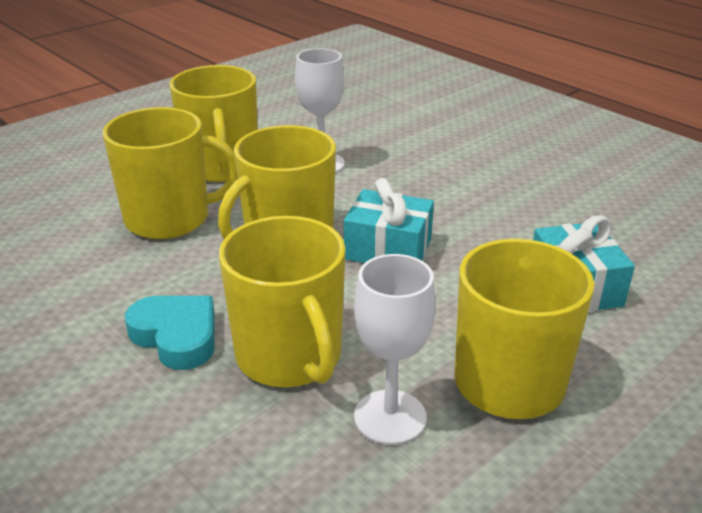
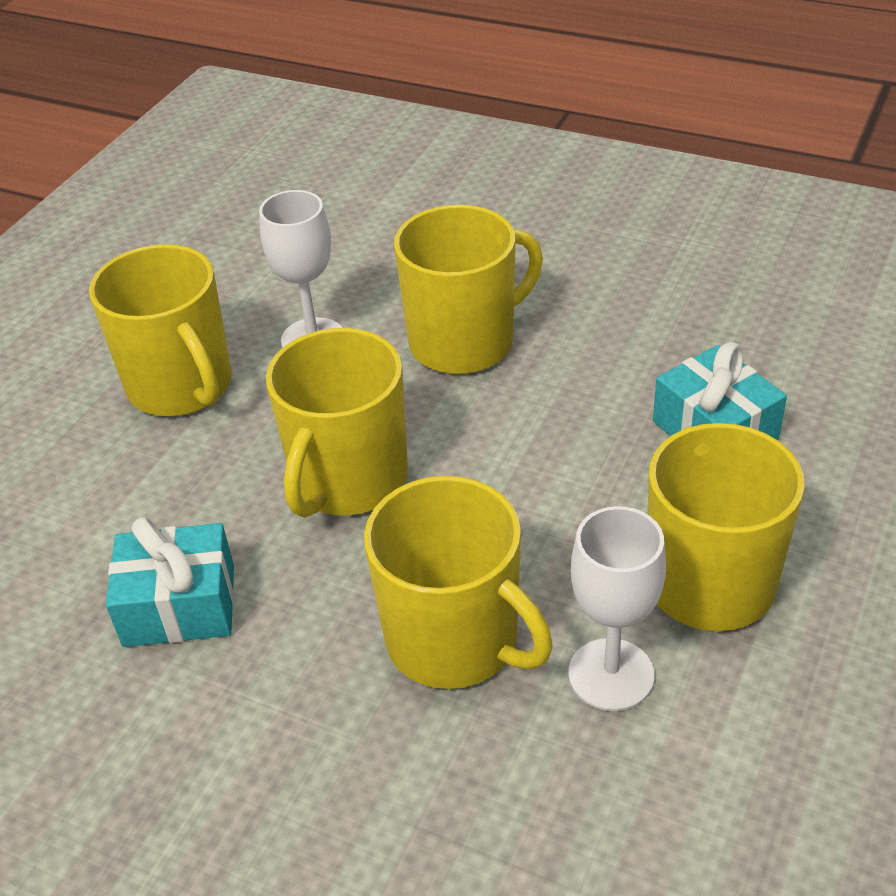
camera: 20 degrees left, 10 degrees up
yellow mug [103,107,238,239] -> yellow mug moved to [394,205,543,374]
turquoise heart [125,296,215,370] -> none
turquoise gift [344,178,434,263] -> turquoise gift moved to [106,517,234,647]

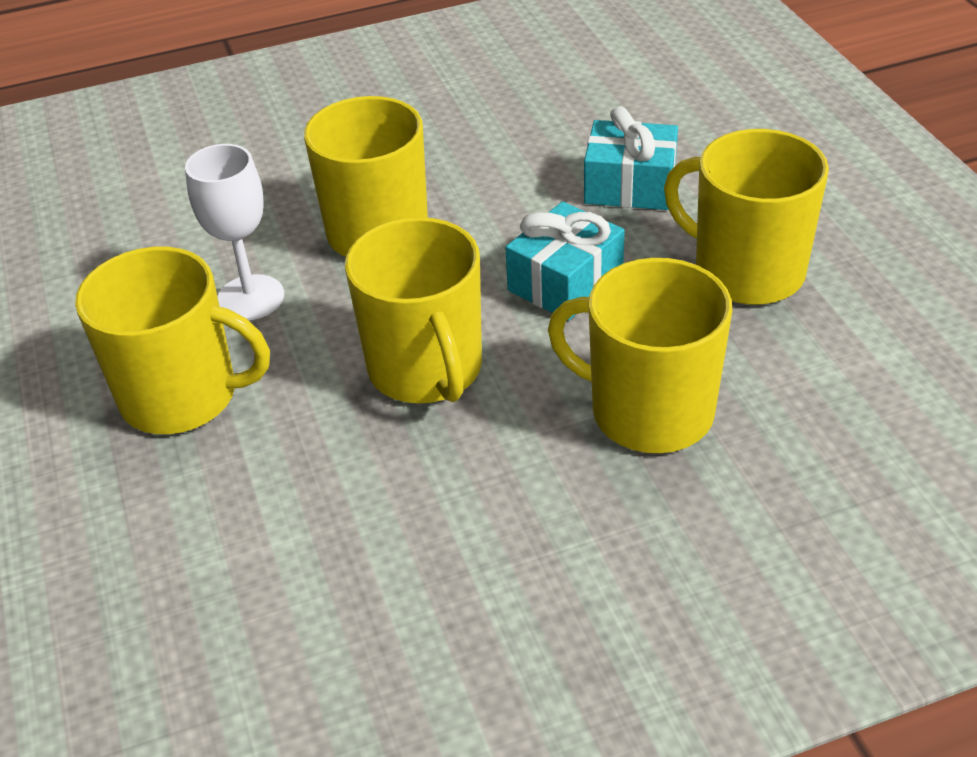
camera: 45 degrees left, 0 degrees up
turquoise gift [106,517,234,647] -> turquoise gift moved to [505,202,625,321]
yellow mug [364,476,553,689] -> yellow mug turned 150 degrees counterclockwise [548,258,732,453]
white goblet [569,506,666,711] -> none

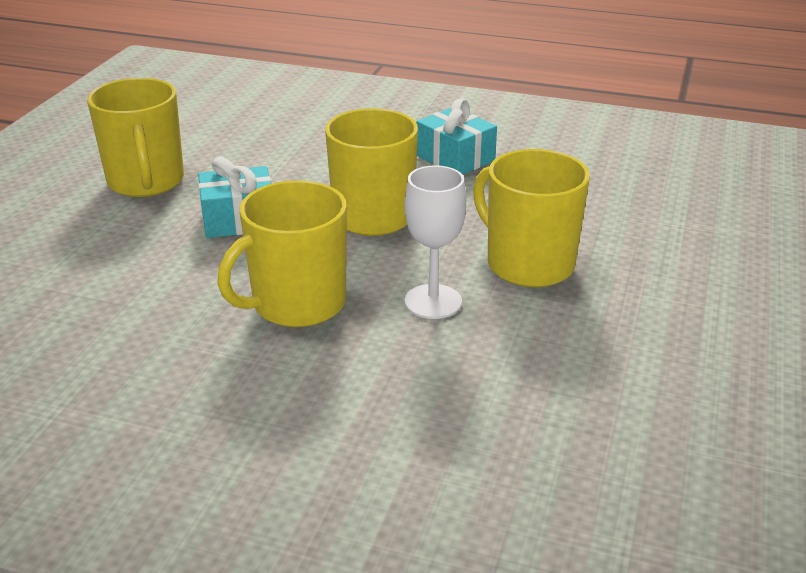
camera: 145 degrees left, 10 degrees down
yellow mug [548,258,732,453] -> none
turquoise gift [584,106,678,210] -> turquoise gift moved to [416,98,497,175]

